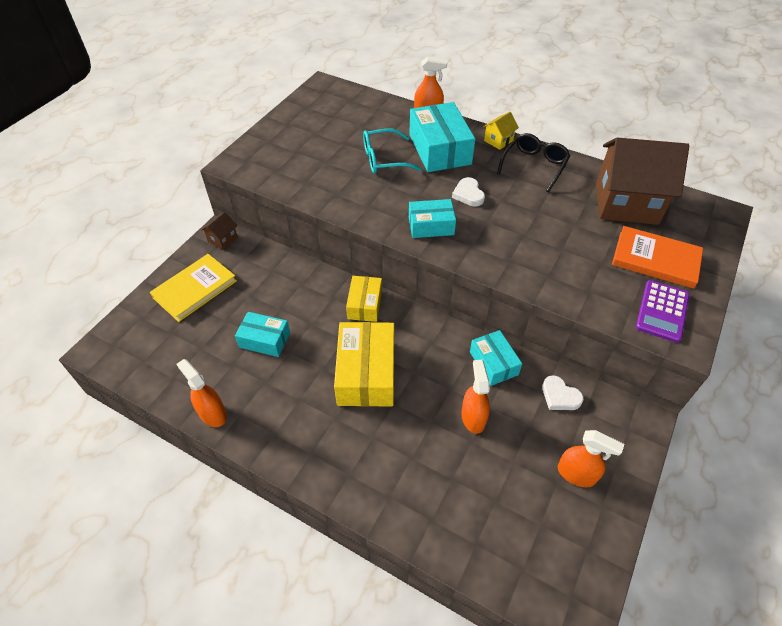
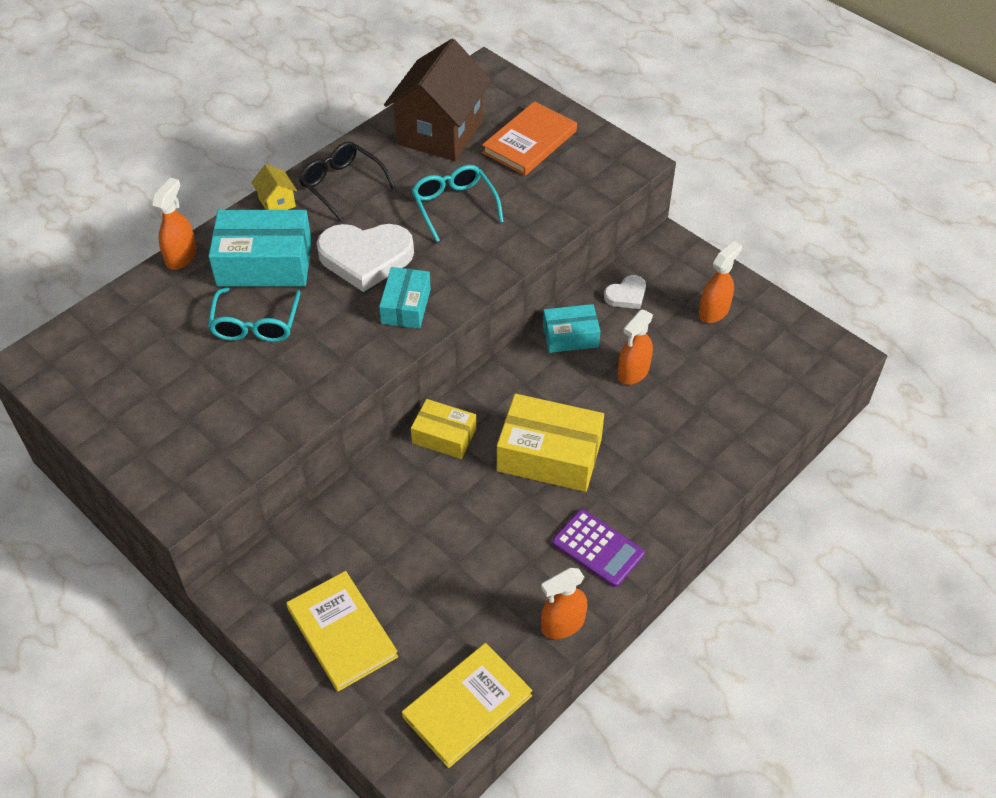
camera: 75 degrees left, 0 degrees up
brown house [201,212,238,250] -> none
turquoise box [235,312,290,357] -> none
white heart [452,177,485,207] -> white heart [316,224,414,292], size x1.97
orange spray bottle [461,360,490,434] -> orange spray bottle turned 60 degrees counterclockwise [618,309,653,385]
purple calculator [636,280,690,343] -> purple calculator moved to [552,509,645,587]
none -> yellow book [402,643,533,768]
none -> turquoise glasses [411,165,504,242]

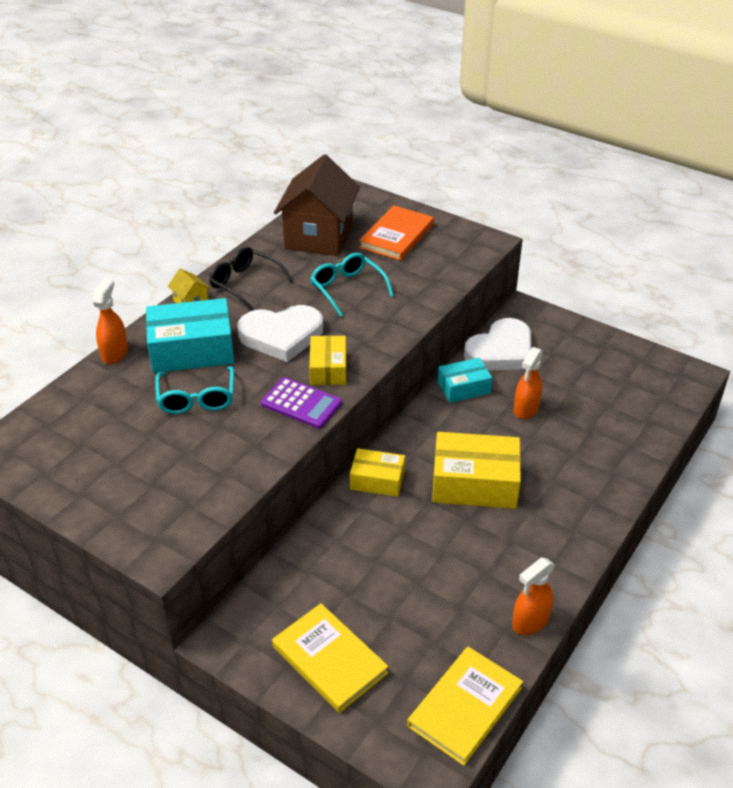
camera: 10 degrees left, 10 degrees down
turquoise box [379,267,431,329] -> yellow box [309,336,346,385]
purple calculator [552,509,645,587] -> purple calculator moved to [261,377,342,429]
white heart [604,275,646,309] -> white heart [464,318,531,370], size x1.97
orange spray bottle [699,241,742,323] -> none

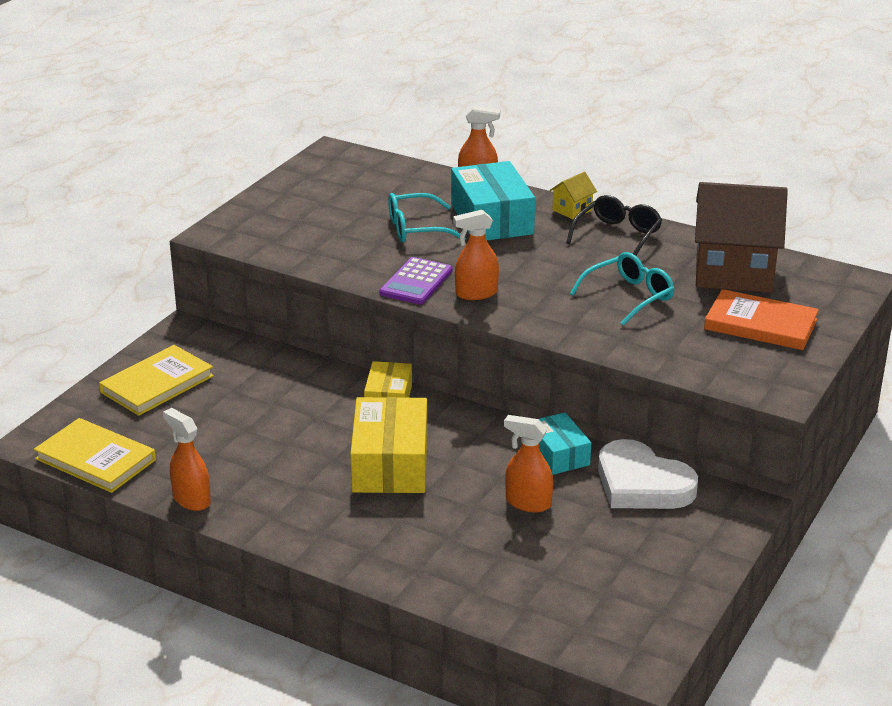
camera: 85 degrees right, 10 degrees down
white heart [237,305,323,362] -> none
yellow box [309,336,346,385] -> orange spray bottle [453,210,499,300]

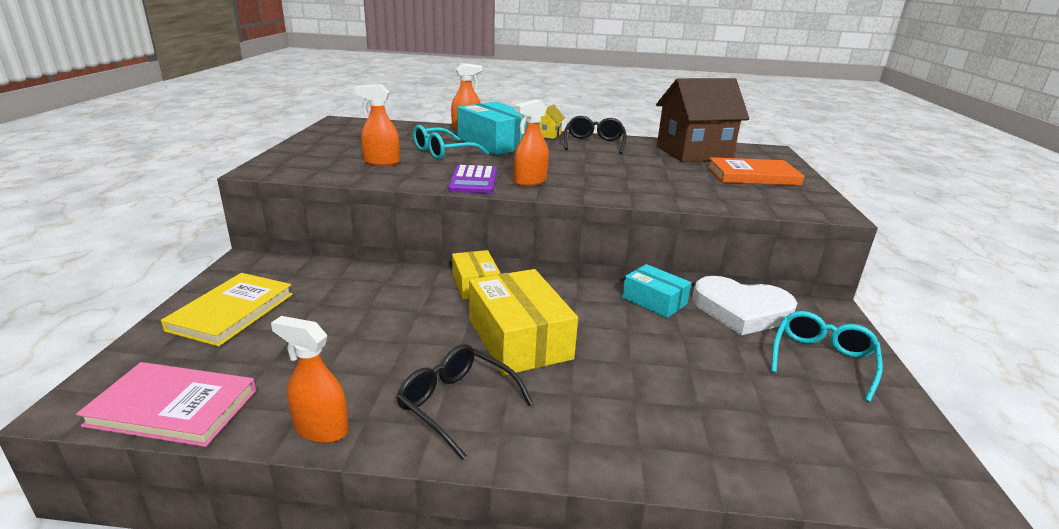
camera: 25 degrees left, 5 degrees down
yellow book [34,418,156,493] -> pink book [76,362,256,447]
orange spray bottle [504,415,553,512] -> orange spray bottle moved to [354,84,400,166]
turquoise glasses [570,252,674,326] -> turquoise glasses moved to [771,311,883,402]
none -> black glasses [397,344,533,460]

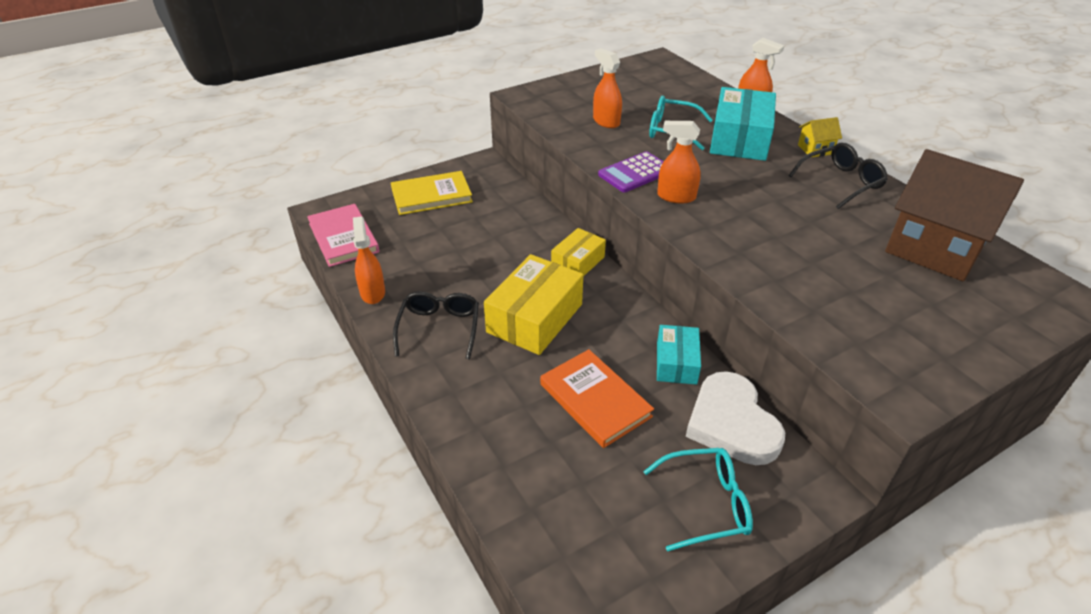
camera: 55 degrees right, 15 degrees up
orange book [708,157,804,186] -> orange book moved to [540,349,654,448]

